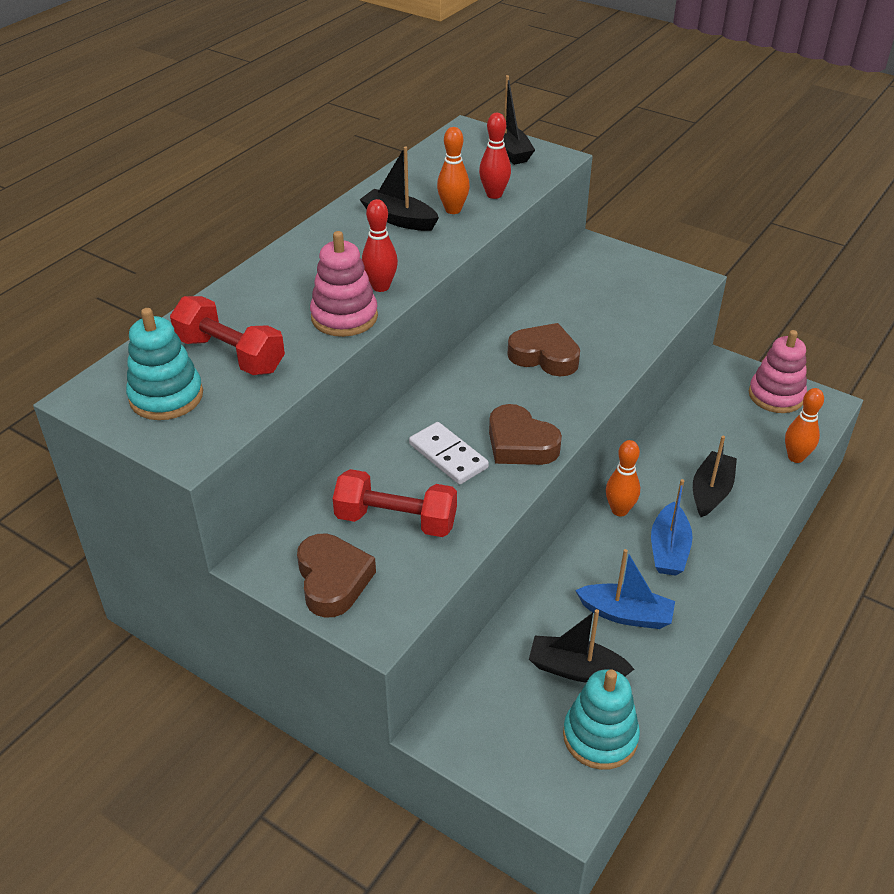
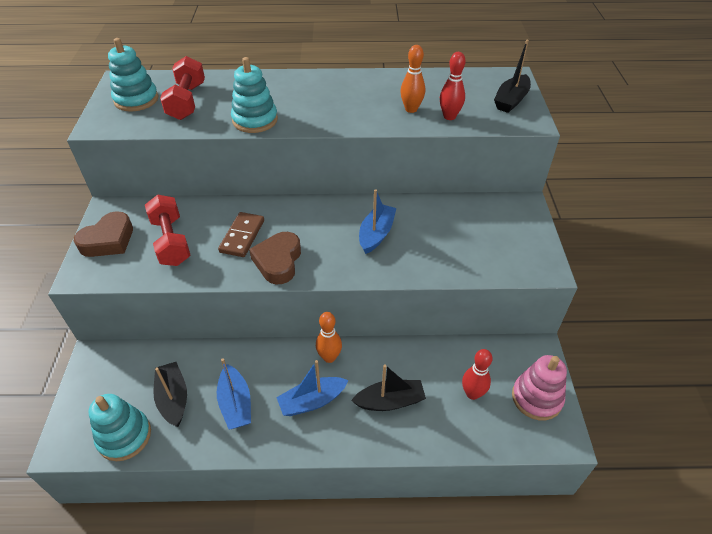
camera: 55 degrees right, 5 degrees up
pink stacking toy [310,231,378,337] -> turquoise stacking toy [231,57,278,133]
black boat [359,146,439,231] -> none
red bowling pin [362,199,398,292] -> red bowling pin moved to [462,349,493,400]
white domino [409,422,489,485] -> brown domino [218,212,264,257]
brown heart [507,323,580,376] -> blue boat [359,189,397,254]
orange bowling pin [785,388,824,463] -> none

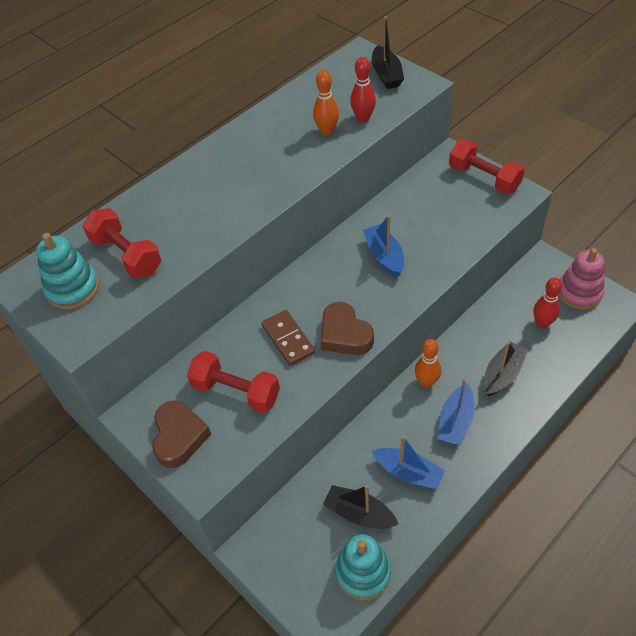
camera: 40 degrees left, 5 degrees up
turquoise stacking toy [231,57,278,133] -> none
none -> red dumbbell [449,140,525,194]

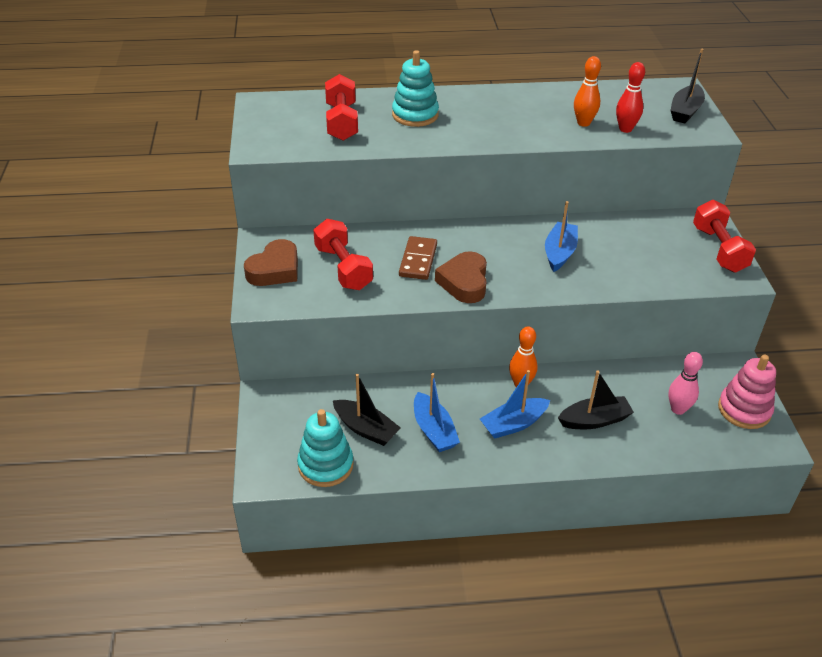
camera: 35 degrees right, 10 degrees down
turquoise stacking toy [36,233,99,309] -> turquoise stacking toy moved to [392,50,439,127]
black boat [323,485,399,529] -> black boat turned 150 degrees clockwise [333,374,401,446]
red bowling pin [533,278,562,328] -> pink bowling pin [668,352,703,415]

